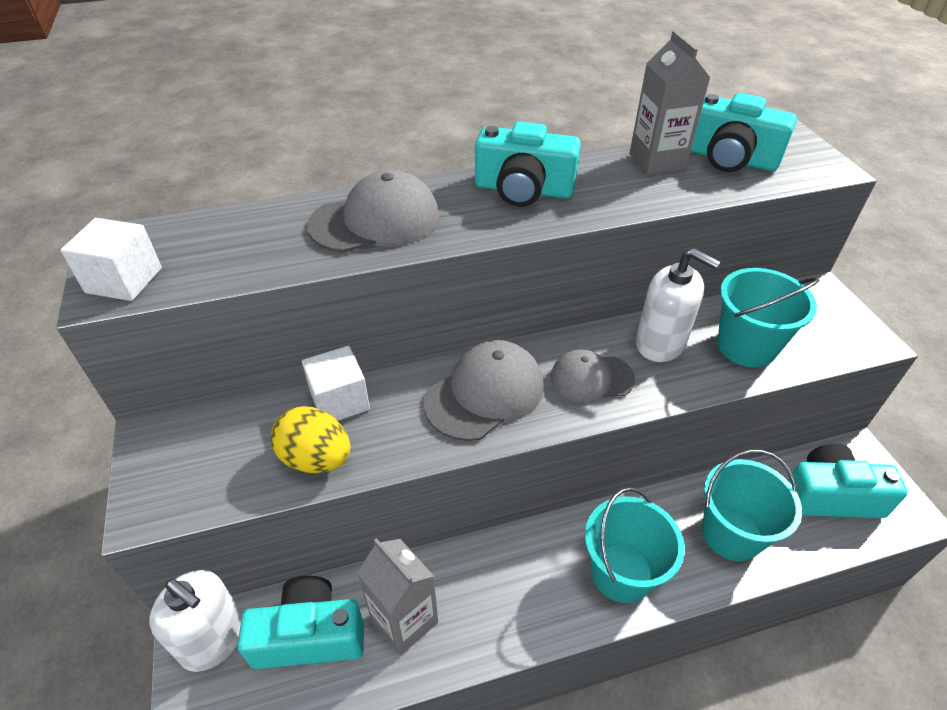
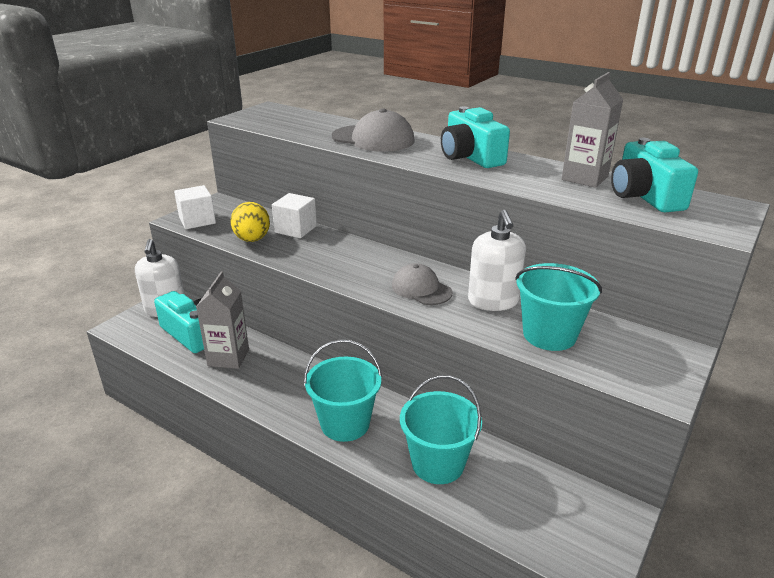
camera: 50 degrees right, 15 degrees down
white cube [60,218,162,301] -> white cube moved to [174,185,216,229]
grey cap [424,340,544,441] -> none
turquoise camera [788,443,908,518] -> none

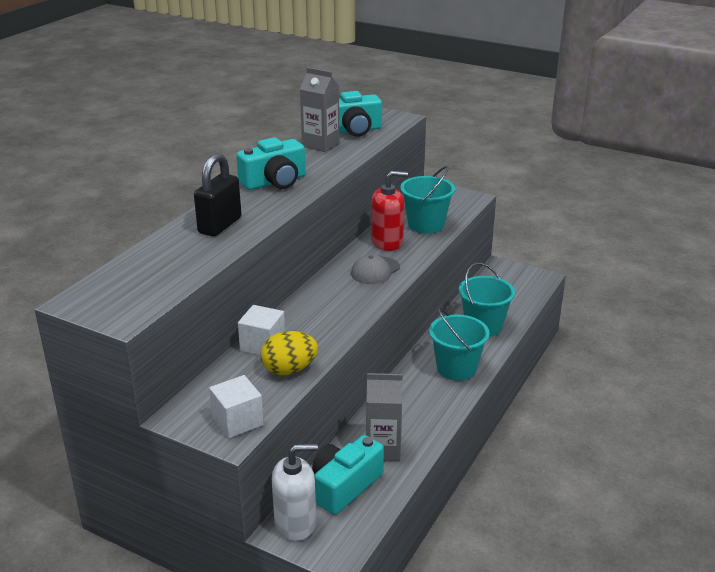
camera: 95 degrees left, 0 degrees up
grey cap [332,108,415,152] -> black padlock [194,153,241,237]
white soap dispenser [468,210,526,311] -> red soap dispenser [371,171,408,251]

